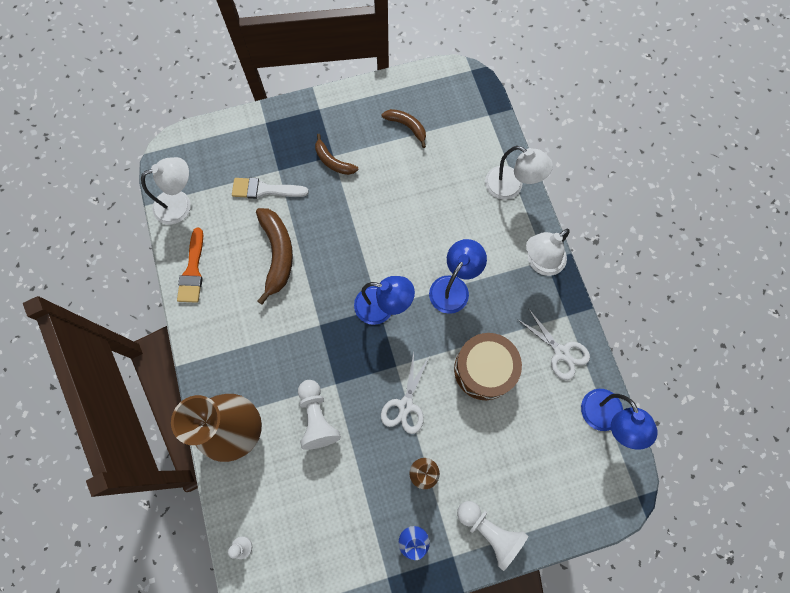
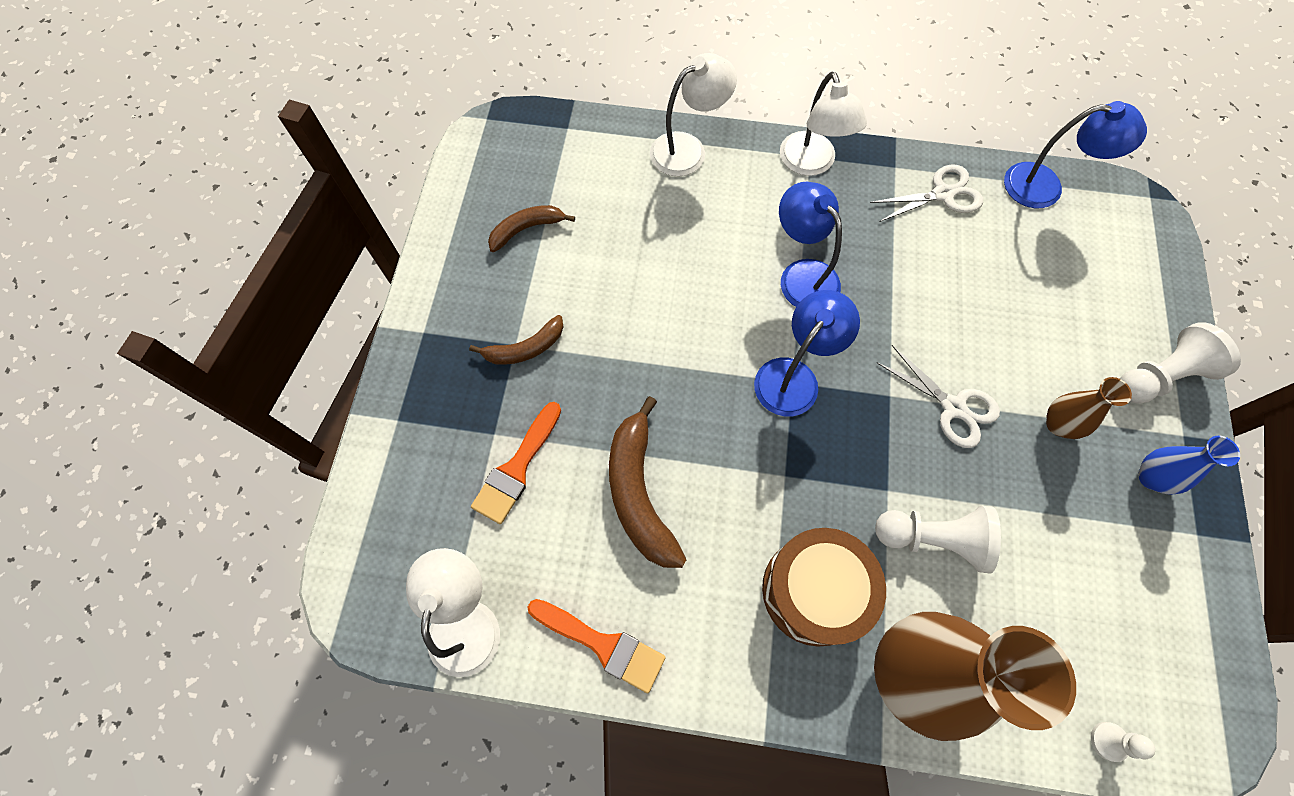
camera: 65 degrees left, 5 degrees down
white brush [232,178,309,199] -> orange brush [471,402,561,524]
brown banana [256,208,293,305] -> brown banana turned 120 degrees counterclockwise [609,396,687,568]
brown drum [454,333,522,400] -> brown drum moved to [762,528,886,647]

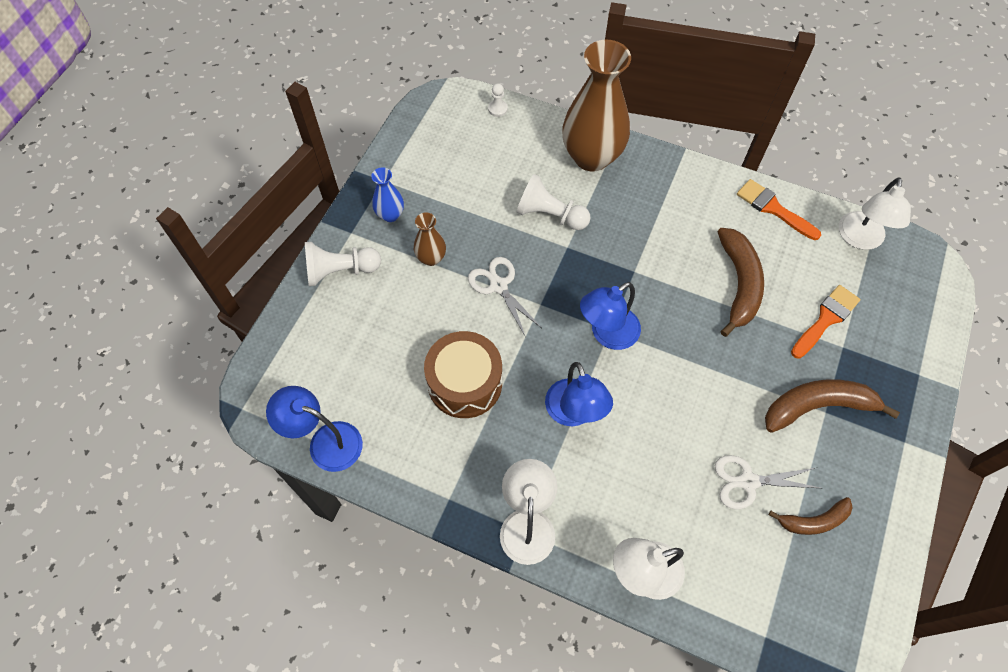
camera: 165 degrees left, 5 degrees down
brown banana [469,315,563,365] -> brown banana [765,379,900,433], size x1.66
brown drum [762,528,886,647] -> brown drum moved to [424,331,502,418]
white scissors [870,165,983,222] -> white scissors moved to [715,455,820,509]

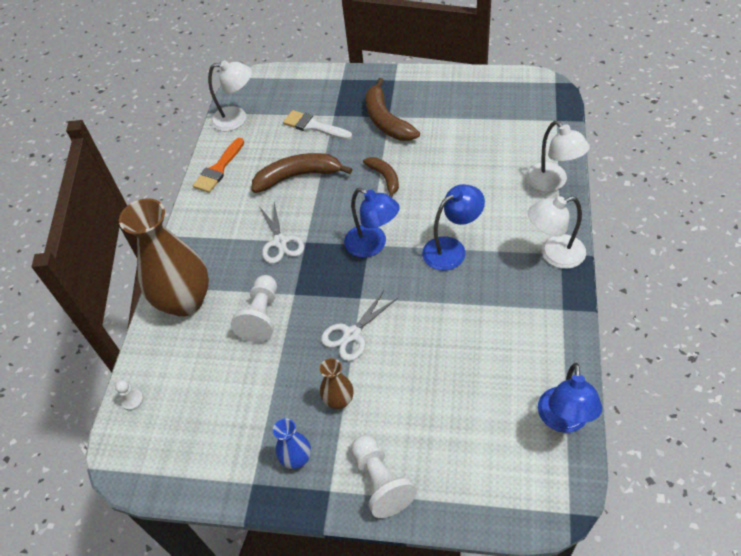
camera: 100 degrees left, 10 degrees down
brown drum [424,331,502,418] -> none
white scissors [715,455,820,509] -> white scissors moved to [259,202,304,264]
brown banana [768,497,853,535] -> brown banana moved to [363,157,399,197]
orange brush [791,285,861,359] -> white brush [283,110,352,140]

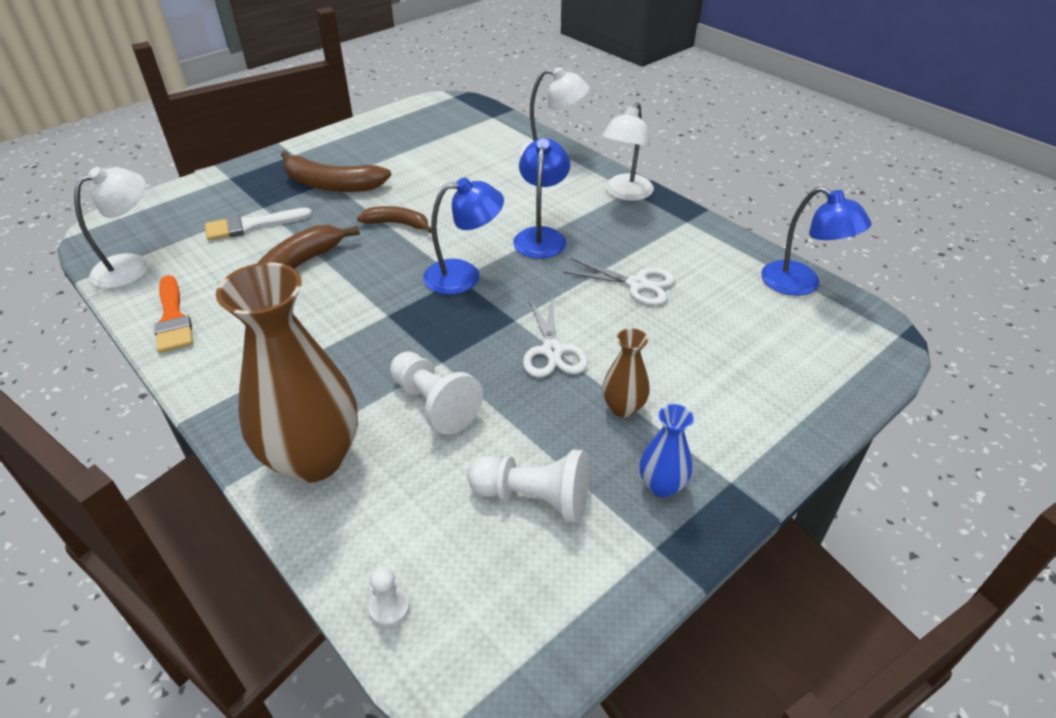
camera: 55 degrees left, 10 degrees down
white scissors [259,202,304,264] -> white scissors moved to [563,258,675,305]
white pawn [351,435,417,518] -> white pawn moved to [467,450,589,523]

